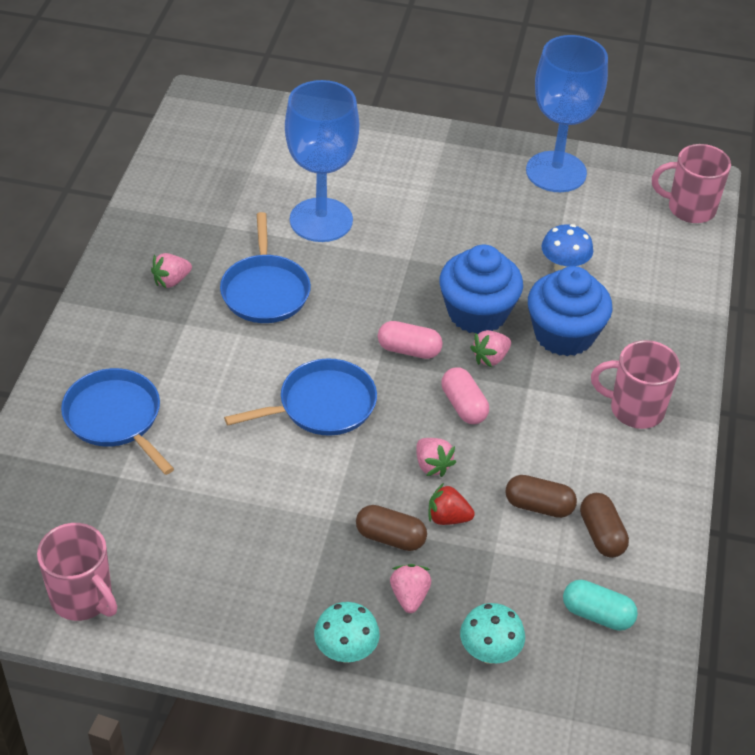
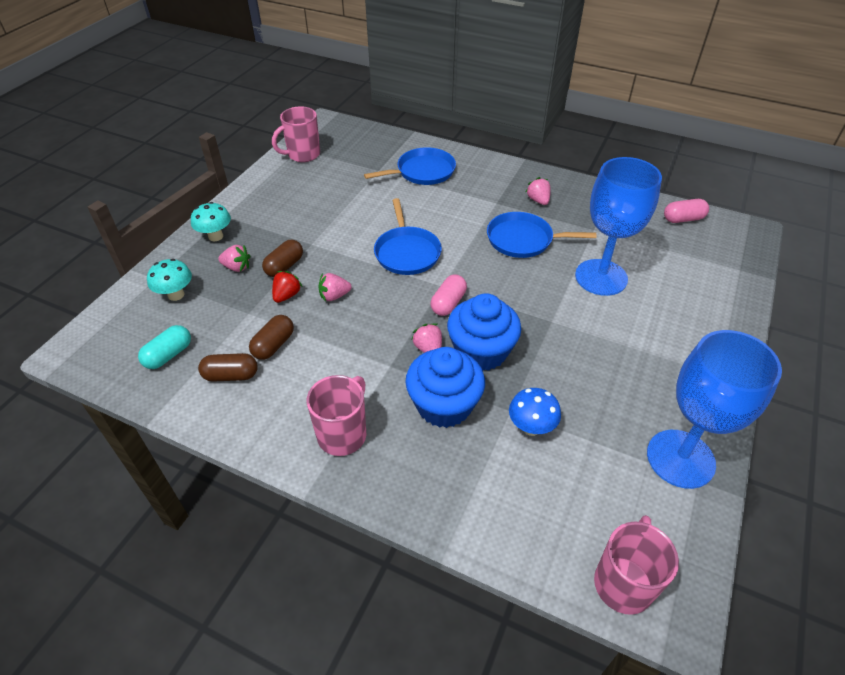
camera: 105 degrees right, 0 degrees up
pink capsule [441,367,489,424] -> pink capsule moved to [664,199,709,223]

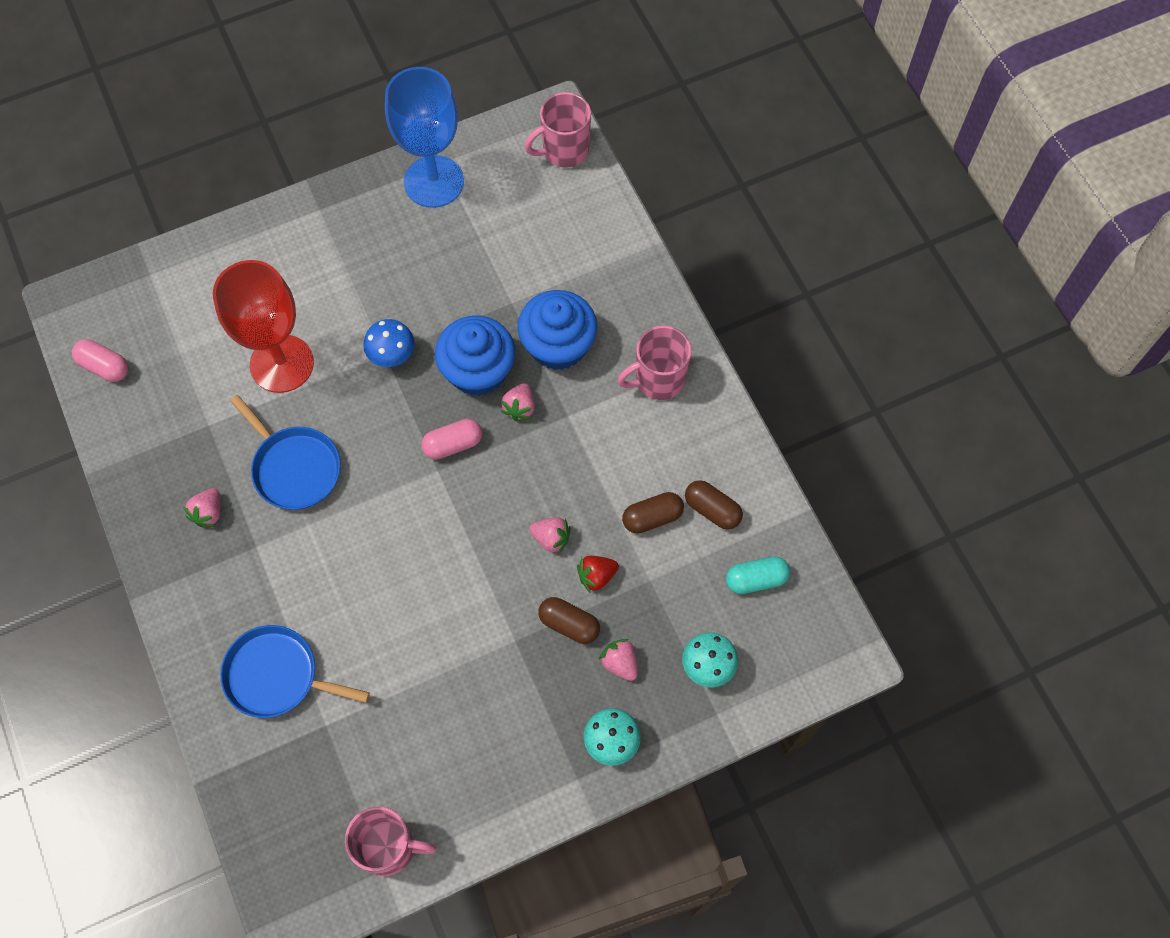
camera: 140 degrees left, 20 degrees up
brown capsule [262,240,303,277] -> brown capsule turned 45 degrees clockwise [538,597,600,644]
blue pan [374,198,442,275] -> none
blue mushroom [509,388,561,436] -> blue mushroom moved to [363,319,415,367]
blue goblet [575,157,662,296] -> red goblet [213,260,314,393]

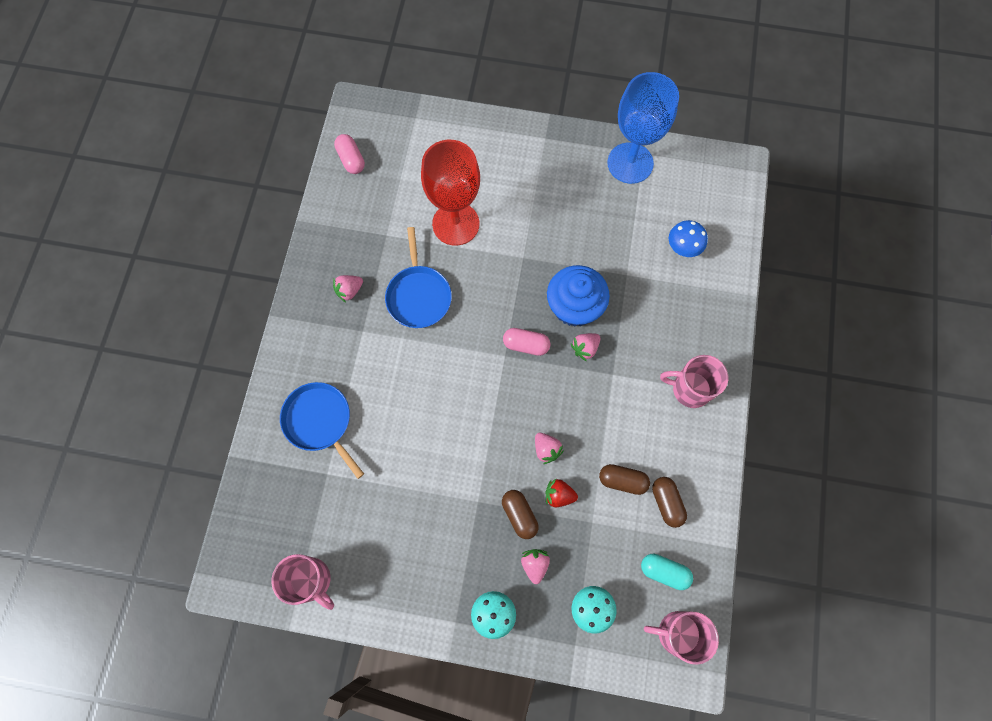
camera: 35 degrees right, 5 degrees up
blue mushroom [363,319,415,367] -> blue mushroom moved to [669,220,708,257]
blue cupcake [517,290,598,370] -> none
pink mug [525,92,591,168] -> pink mug moved to [644,611,719,665]

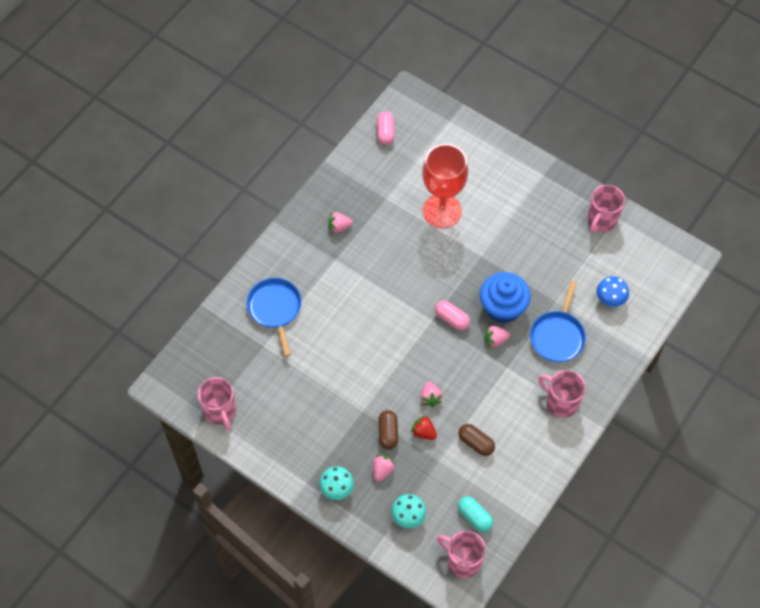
camera: 25 degrees right, 10 degrees down
blue pan [385,227,452,328] -> blue pan moved to [530,281,586,362]
blue goblet [607,72,679,184] -> pink mug [588,185,625,233]
brown capsule [652,477,687,528] -> none

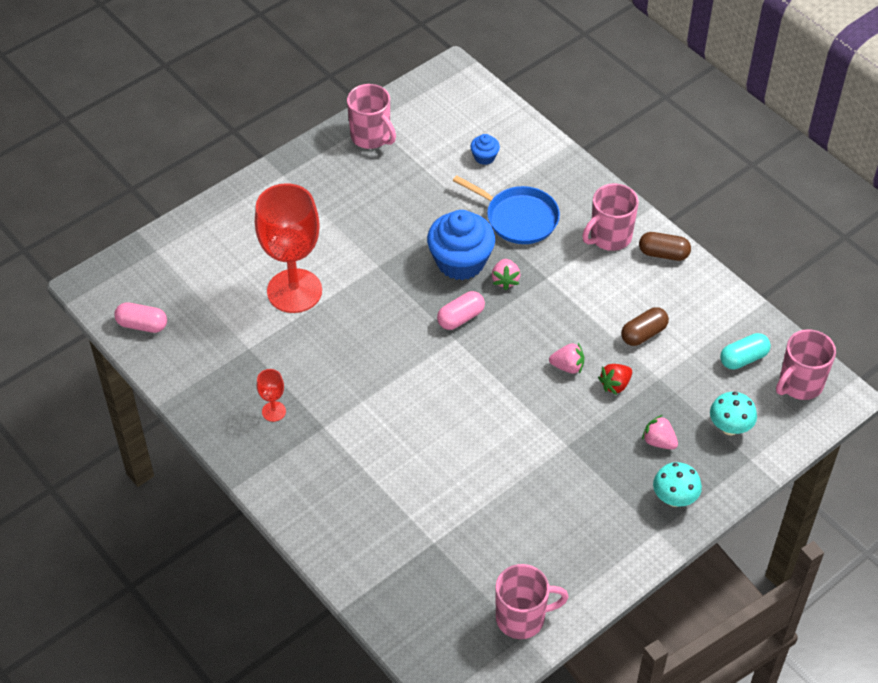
camera: 75 degrees left, 10 degrees down
blue pan [246,278,302,357] -> none
pink strawberry [328,212,353,233] -> red goblet [257,369,286,422]
brown capsule [378,410,398,450] -> brown capsule moved to [639,232,691,261]
blue mushroom [596,276,629,307] -> blue cupcake [470,134,500,165]

